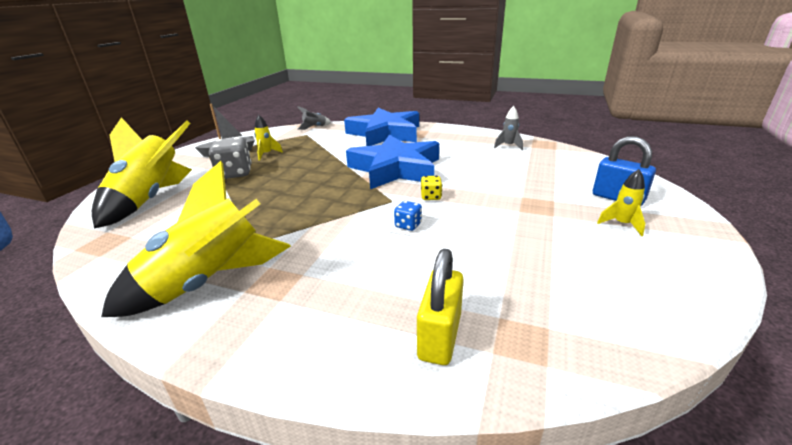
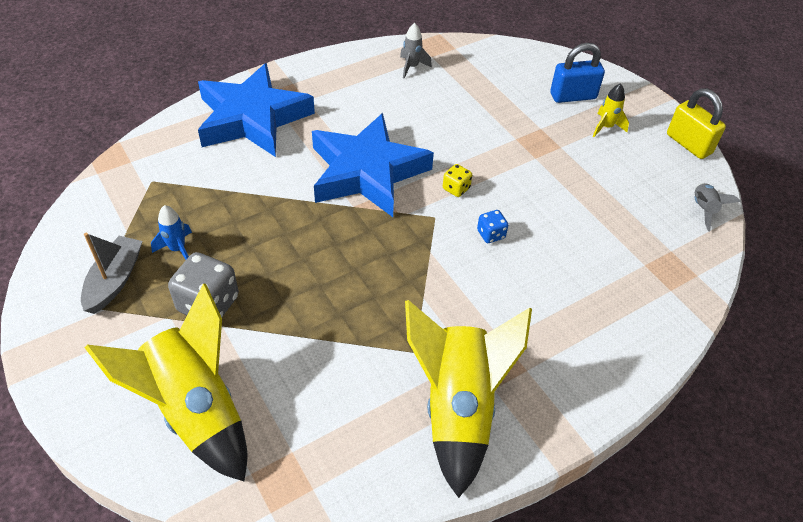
camera: 55 degrees left, 20 degrees up
yellow rocket [254,115,283,161] -> blue rocket [151,205,192,260]
grey rocket [298,106,332,130] -> grey rocket moved to [695,183,741,231]
yellow padlock [417,249,464,365] -> yellow padlock moved to [667,88,726,159]

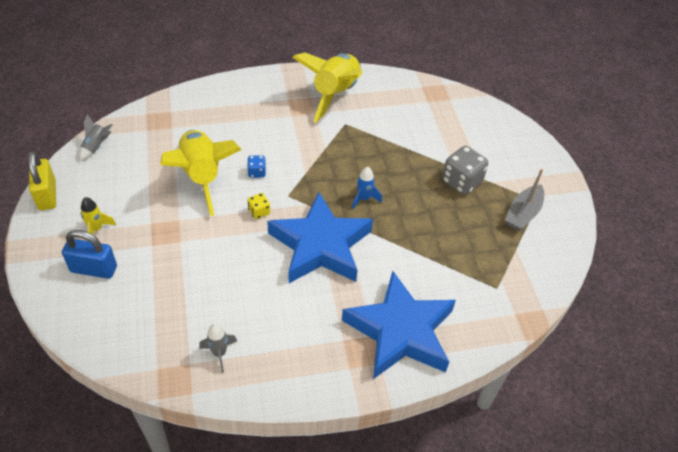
camera: 160 degrees left, 0 degrees up
yellow rocket [85,283,247,481] -> yellow rocket moved to [160,130,242,216]
blue rocket [151,205,192,260] -> blue rocket moved to [352,167,382,209]

